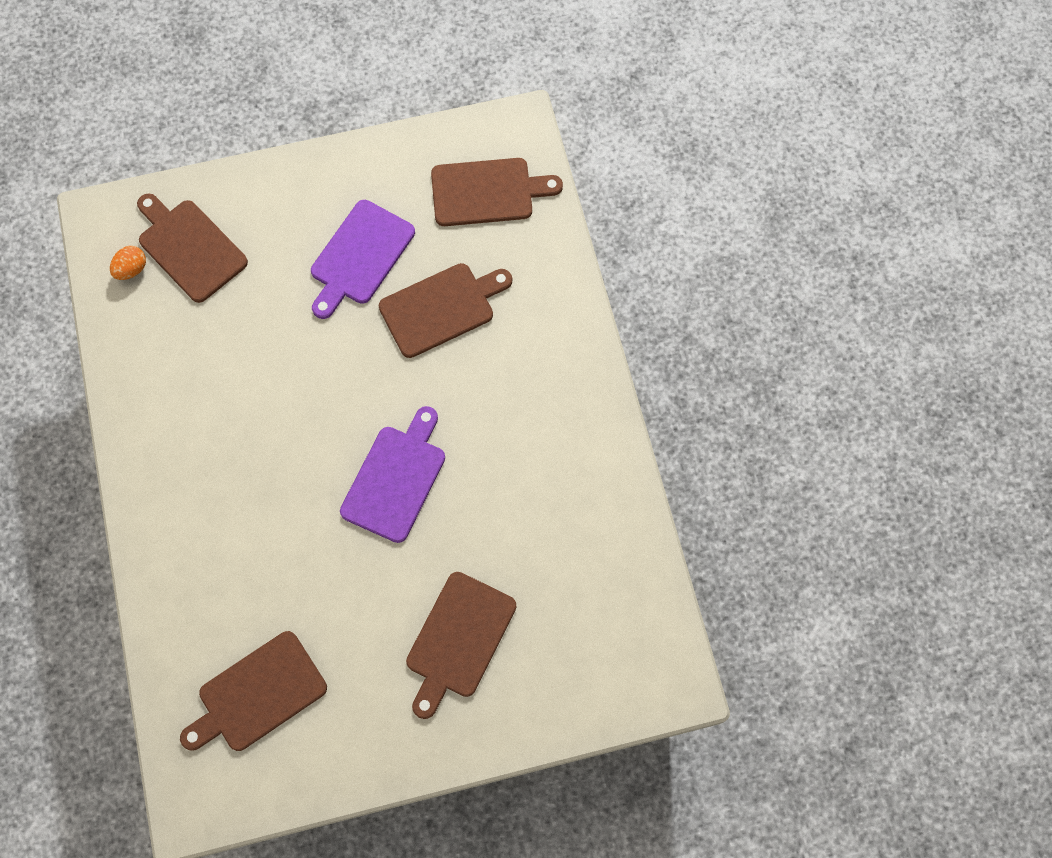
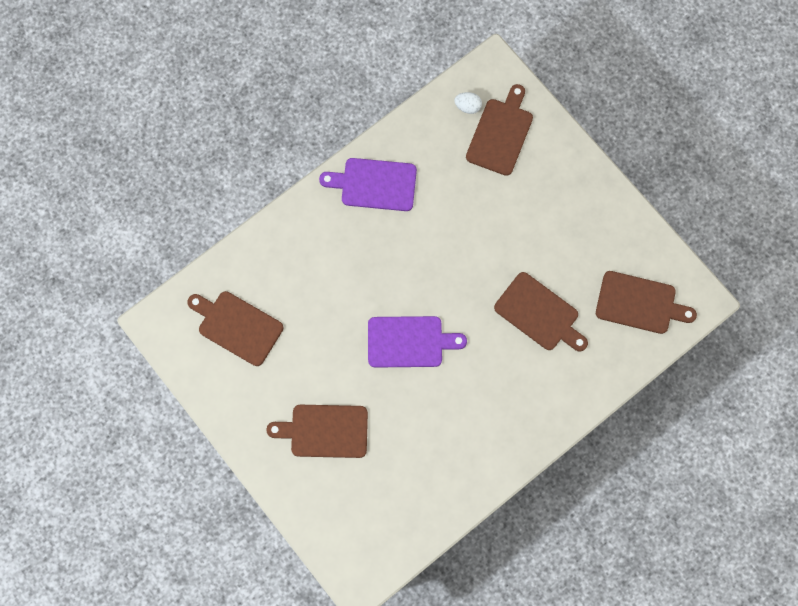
camera: 65 degrees right, 5 degrees up
orange egg [110,246,146,280] -> white egg [454,92,482,114]
purple cutting board [311,200,415,319] -> purple cutting board moved to [319,158,417,211]
brown cutting board [431,158,563,226] -> brown cutting board turned 45 degrees counterclockwise [596,271,697,334]

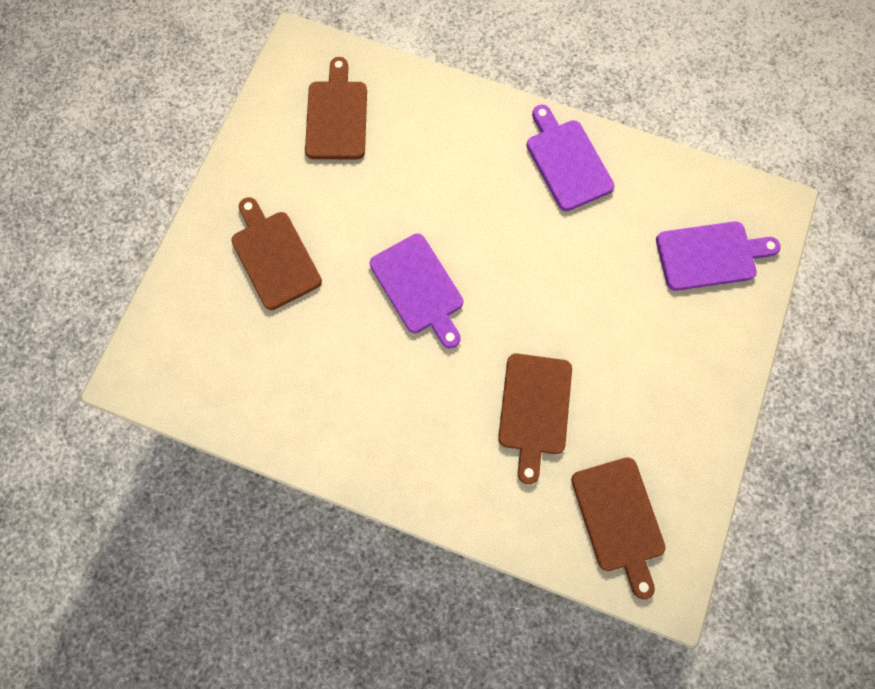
camera: 60 degrees right, 0 degrees up
white egg [454,92,482,114] -> none
brown cutting board [466,84,533,176] -> purple cutting board [656,221,781,291]

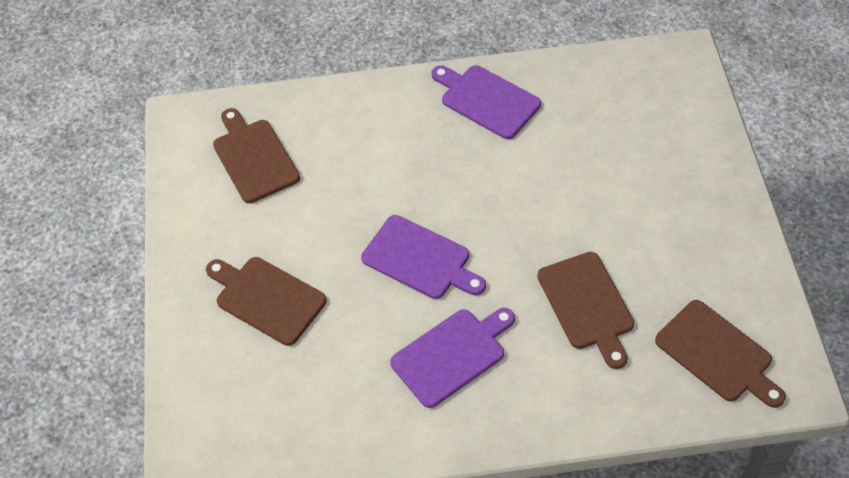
camera: 25 degrees left, 20 degrees down
purple cutting board [656,221,781,291] -> purple cutting board moved to [390,308,515,408]

